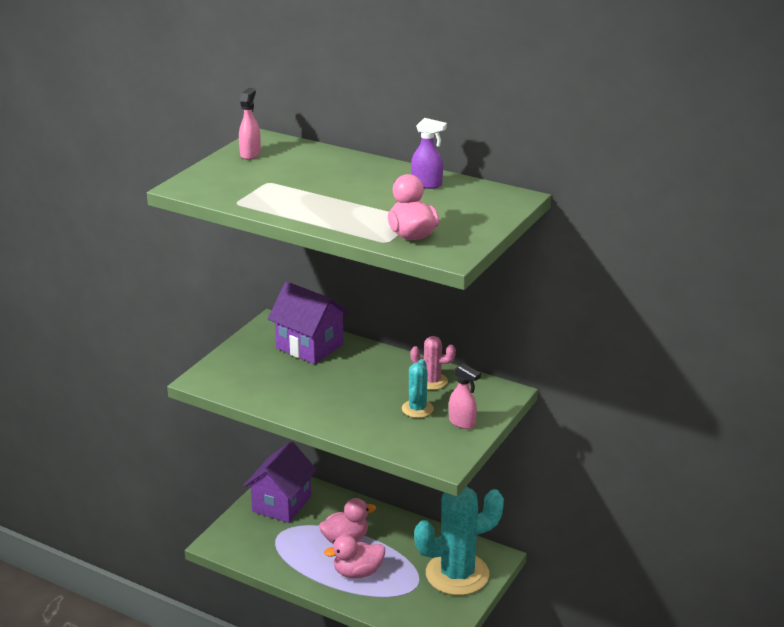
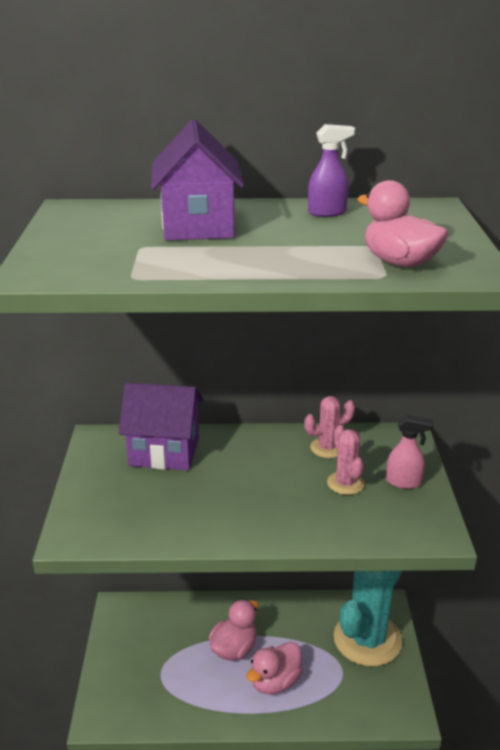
camera: 30 degrees left, 0 degrees up
pink spray bottle [239,88,261,160] -> none
purple house [244,441,317,523] -> purple house moved to [151,119,244,240]
turquoise cactus [402,359,434,418] -> pink cactus [327,425,365,495]

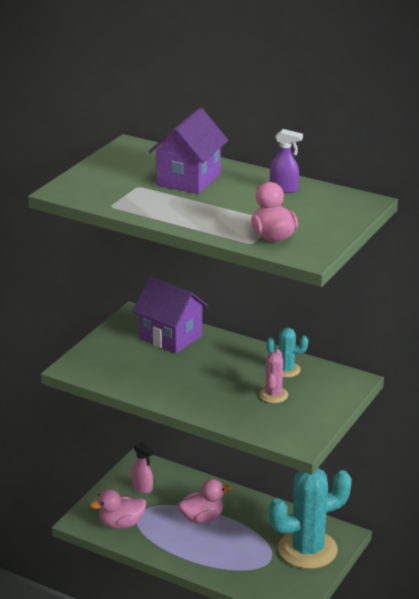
camera: 30 degrees right, 0 degrees up
pink duck [246,642,303,695] -> pink duck moved to [90,489,146,529]
pink cactus [304,396,355,458] -> turquoise cactus [266,328,308,378]
pink spray bottle [386,415,433,489] -> pink spray bottle moved to [131,442,154,493]

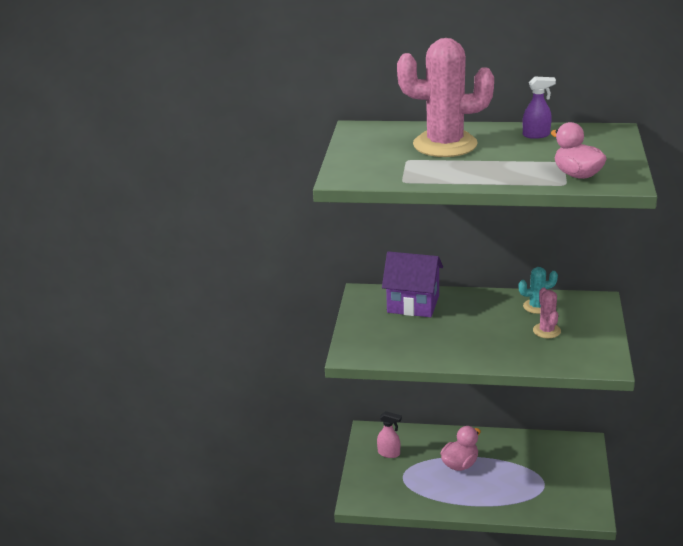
camera: 20 degrees left, 0 degrees up
pink duck [90,489,146,529] -> none
purple house [149,108,228,194] -> pink cactus [397,38,494,157]
turquoise cactus [269,468,352,569] -> none

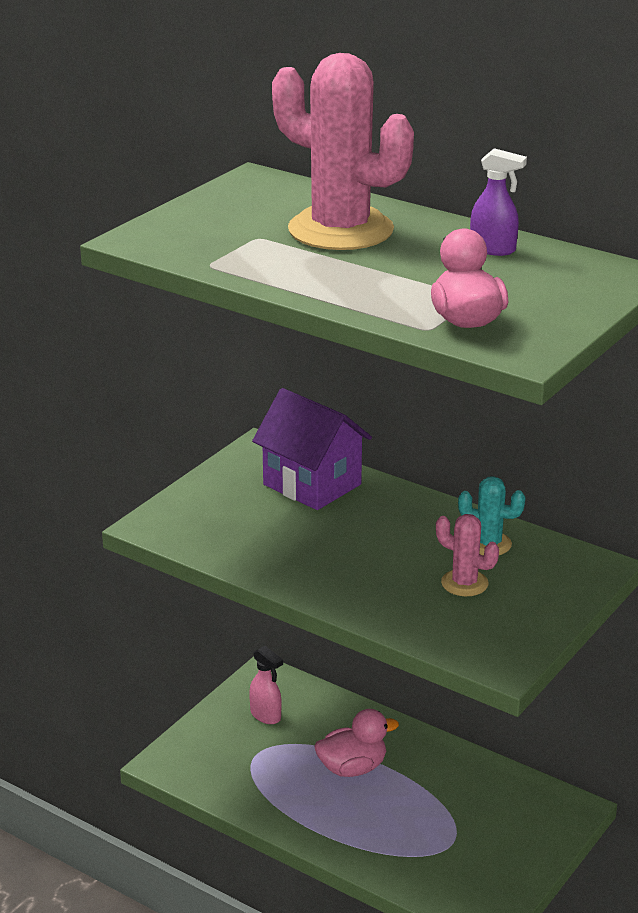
camera: 25 degrees right, 0 degrees up
pink cactus [533,287,561,338] -> pink cactus turned 75 degrees counterclockwise [436,514,499,596]

